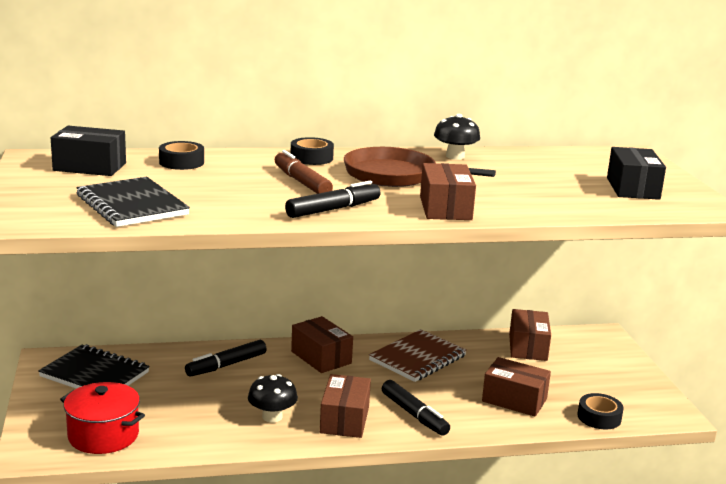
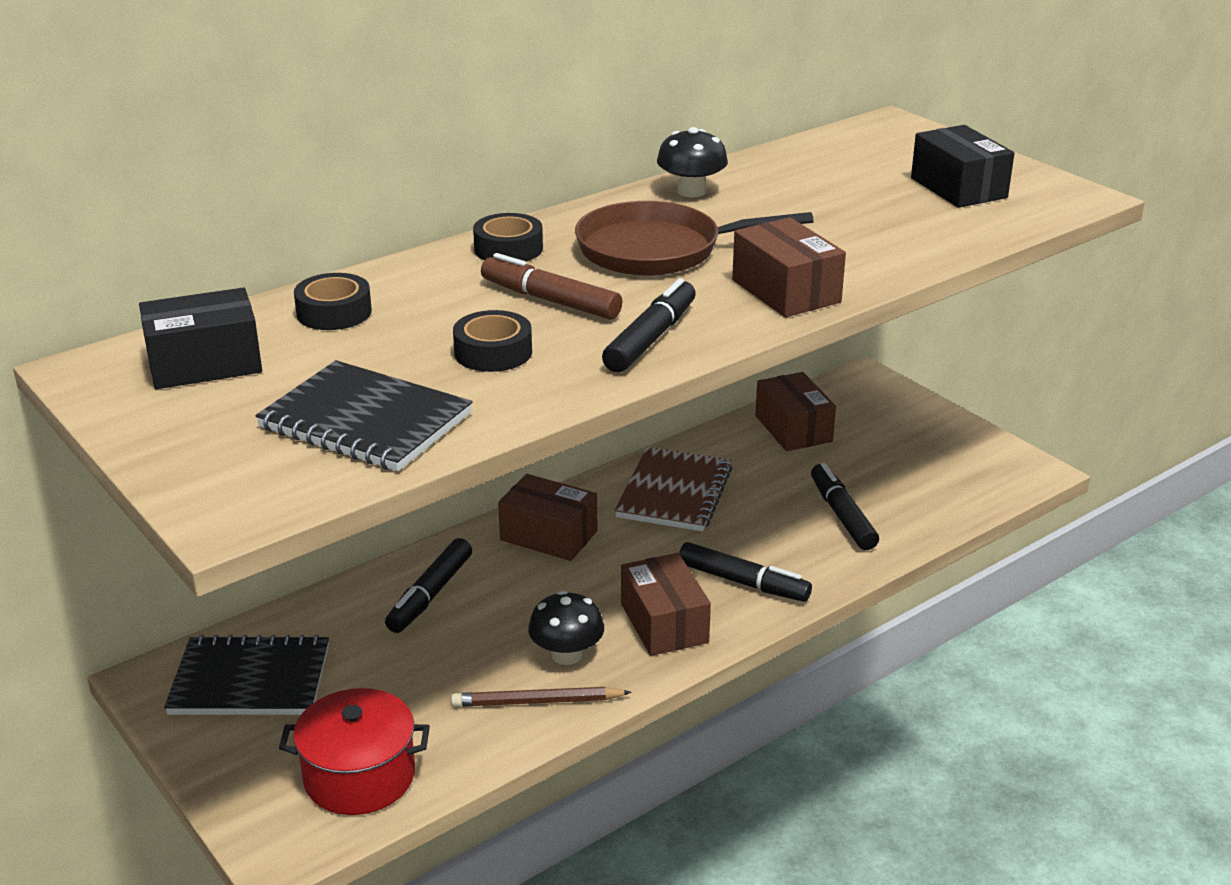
camera: 25 degrees left, 10 degrees up
brown box [482,357,551,417] -> black marker [811,463,879,550]
black tape [578,393,624,430] -> black tape moved to [453,310,532,372]
none -> brown pencil [451,687,632,707]

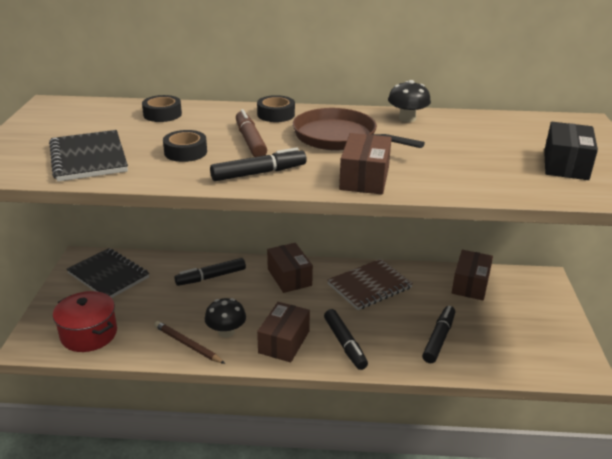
camera: 40 degrees right, 0 degrees up
black box [139,288,262,389] -> none

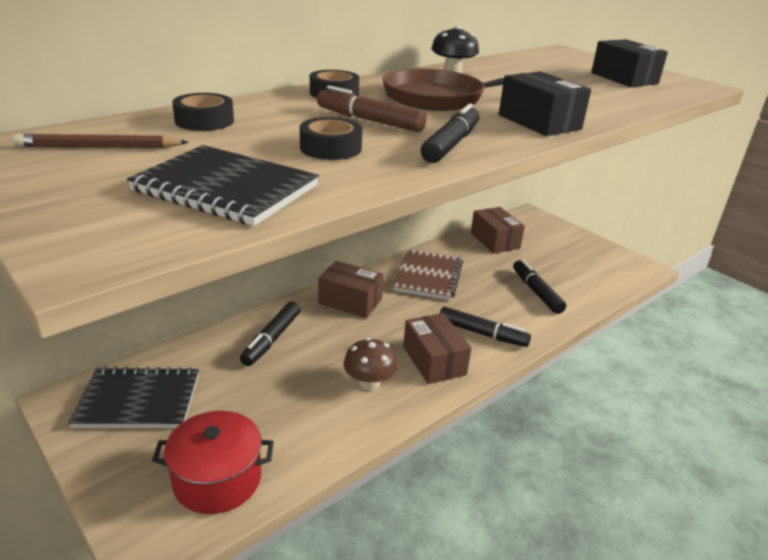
camera: 45 degrees left, 0 degrees up
brown pencil [154,321,225,364] -> brown pencil moved to [13,134,189,148]
black mushroom [205,298,246,338] -> brown mushroom [344,338,398,390]
brown box [339,133,392,194] -> black box [499,71,591,136]

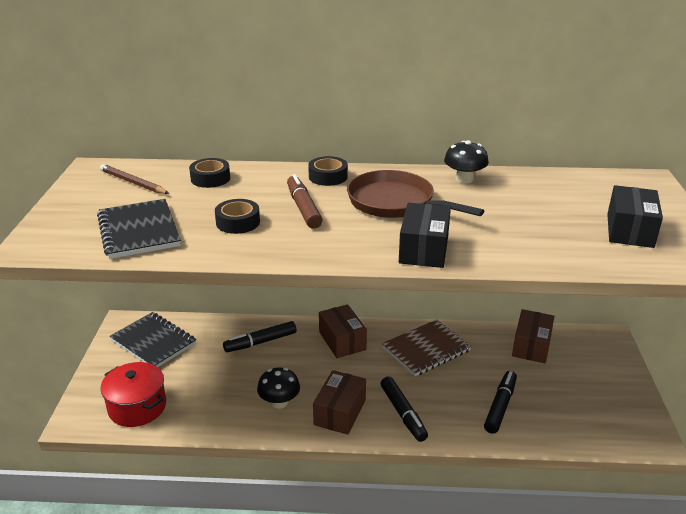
camera: 45 degrees right, 0 degrees up
brown mushroom [344,338,398,390] -> black mushroom [257,368,300,409]
black marker [421,104,480,163] -> none

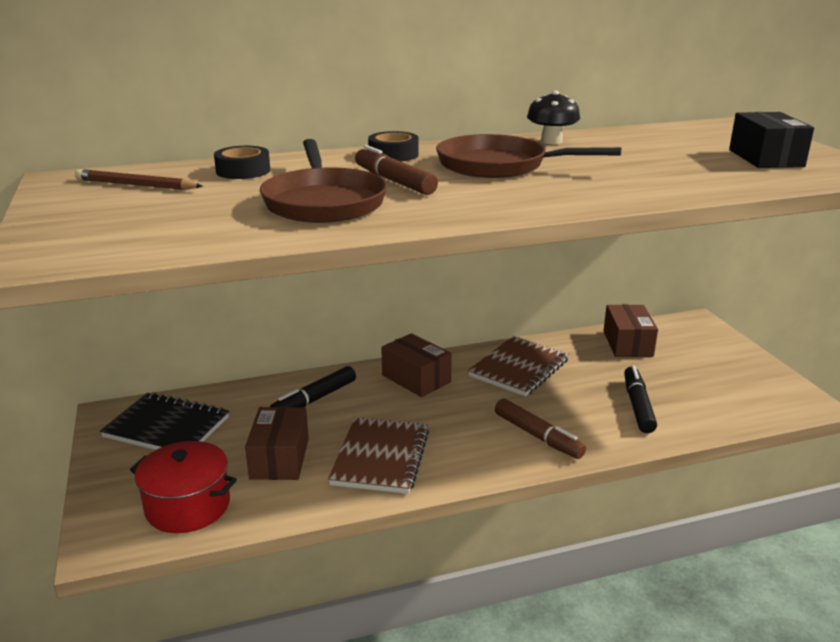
camera: 20 degrees left, 5 degrees down
black notebook [97,199,181,259] -> none
black tape [215,199,260,234] -> brown pan [260,139,387,223]
black mushroom [257,368,300,409] -> brown notebook [328,417,429,494]
brown box [313,370,366,435] -> brown box moved to [245,407,309,480]
black marker [381,376,428,442] -> brown marker [495,399,586,459]
black box [399,203,451,268] -> none

